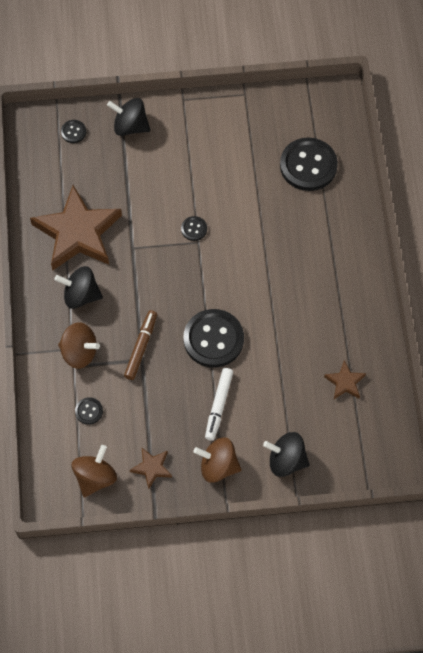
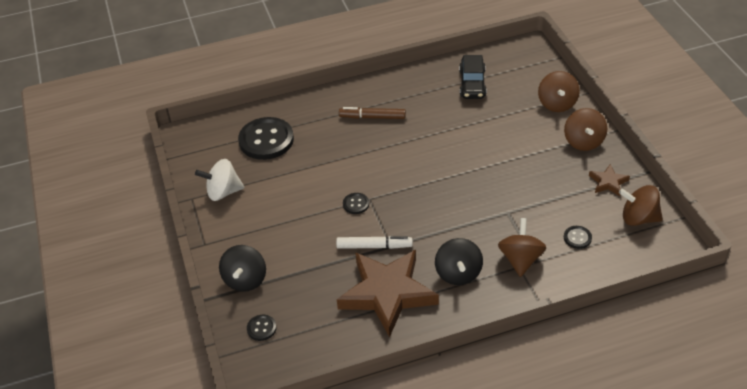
camera: 100 degrees left, 20 degrees down
brown marker [124,310,157,380] -> brown marker moved to [339,107,406,119]
black button [184,309,244,368] -> none
white marker [205,368,233,441] -> white marker moved to [336,236,413,249]
black spinning top [263,432,310,477] -> brown spinning top [538,71,580,112]
brown star [324,360,366,399] -> black car [459,55,487,99]
none -> white spinning top [195,159,245,201]

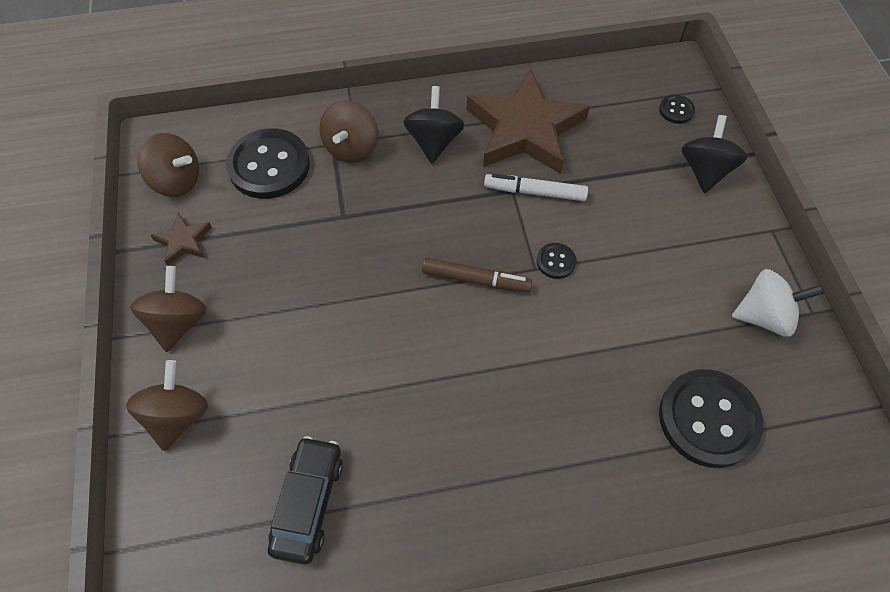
camera: 175 degrees left, 15 degrees up
brown marker [339,107,406,119] -> brown marker moved to [422,258,533,292]
black button [564,226,592,249] -> black button [226,128,310,199], size x2.23

